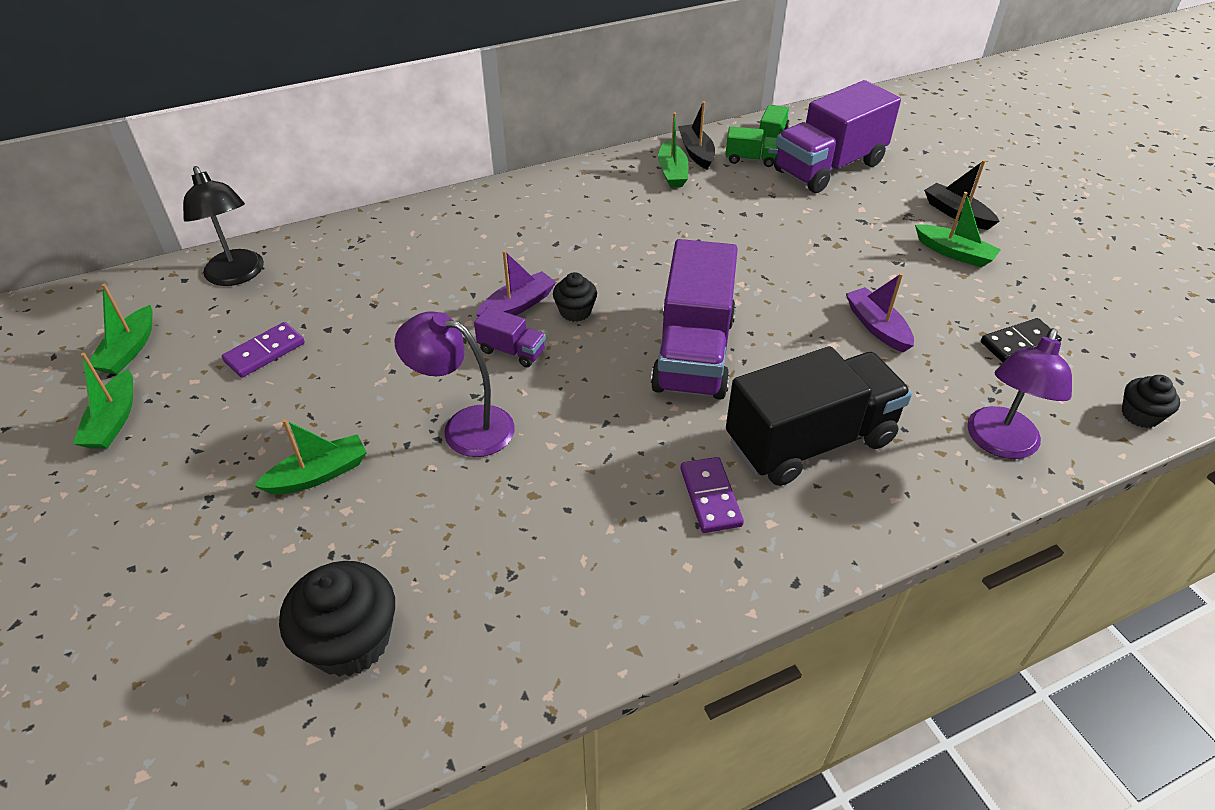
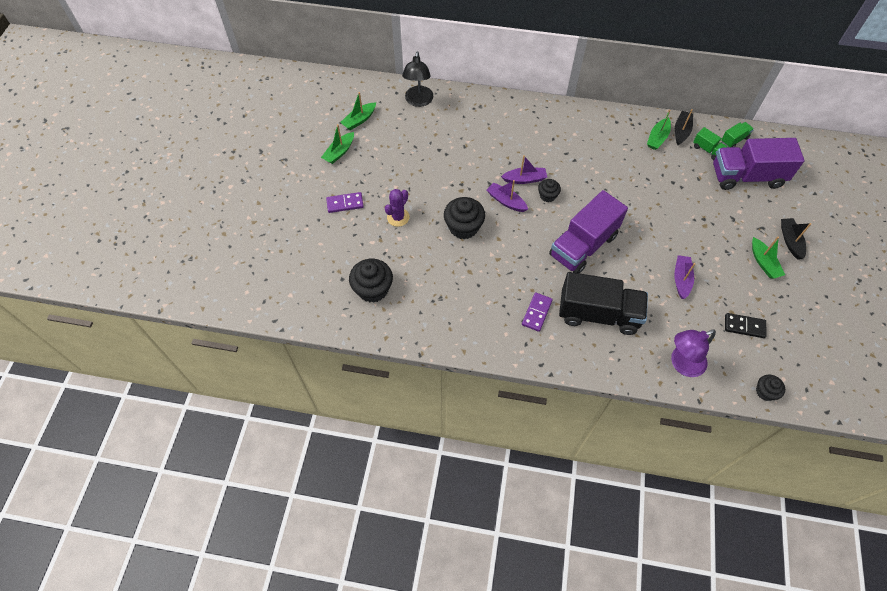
camera: 35 degrees right, 15 degrees up
purple domino [222,322,305,378] -> purple domino moved to [326,192,364,213]
green boat [254,419,367,494] -> purple cactus [385,189,410,227]
purple lamp [394,311,515,457] -> black cupcake [444,197,485,239]
purple truck [474,307,546,367] -> purple boat [487,180,528,212]

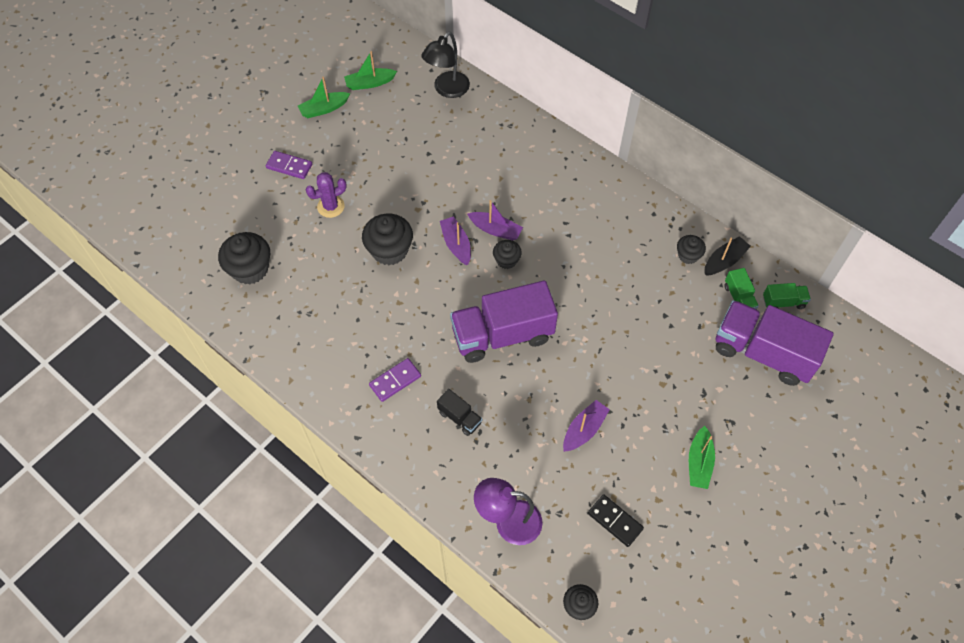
camera: 30 degrees right, 0 degrees up
black truck [559,272,648,335] -> black truck [437,389,482,436], size x0.44
green boat [647,110,671,150] -> black cupcake [677,235,706,264]
black boat [781,218,812,260] -> none

